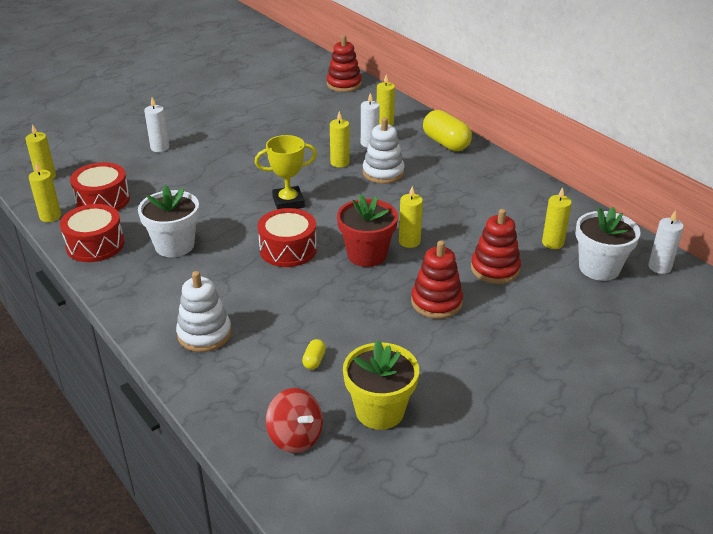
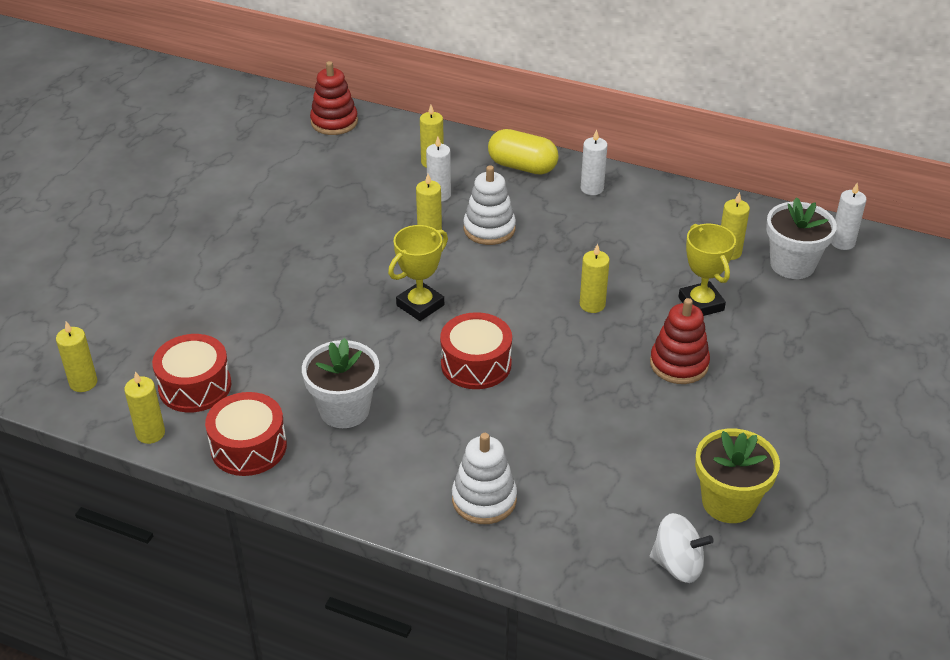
camera: 30 degrees left, 5 degrees up
white candle [144,97,169,152] -> white candle moved to [581,129,607,195]
red spinning top [266,388,323,453] -> white spinning top [650,513,714,583]
yellow capsule [302,339,326,370] -> none
red flower pot [337,194,398,267] -> none
red stacking toy [471,209,521,284] -> yellow trophy [678,224,736,316]

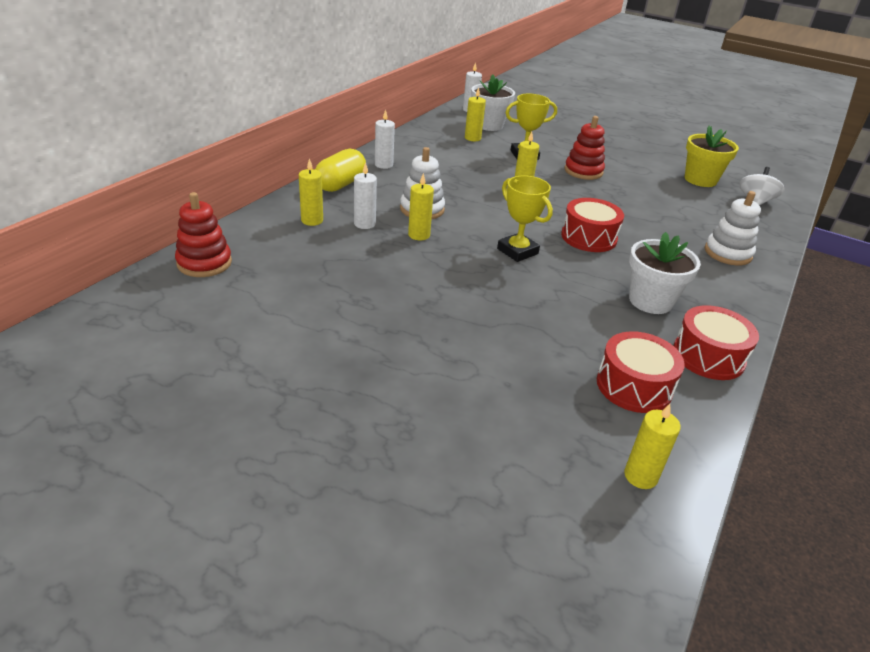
camera: 85 degrees left, 5 degrees down
yellow candle [124,371,165,444] -> none

